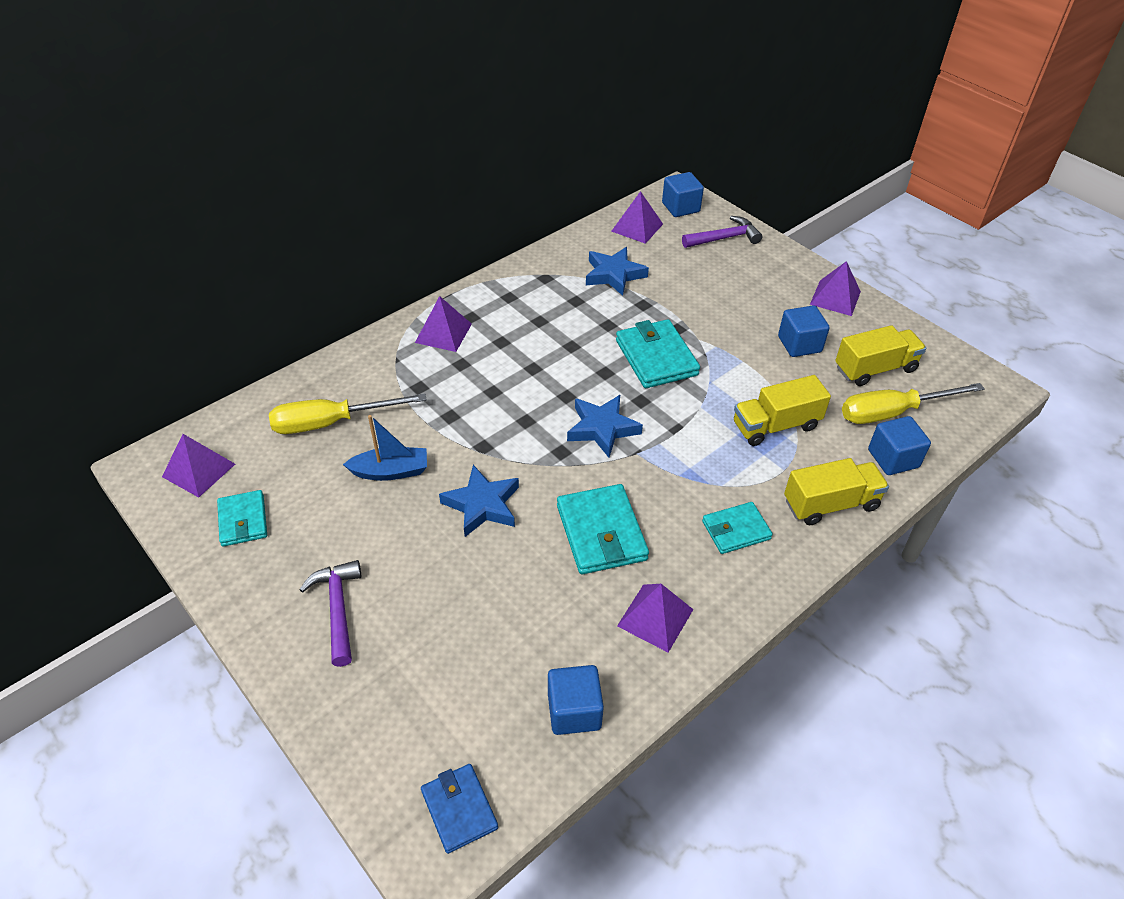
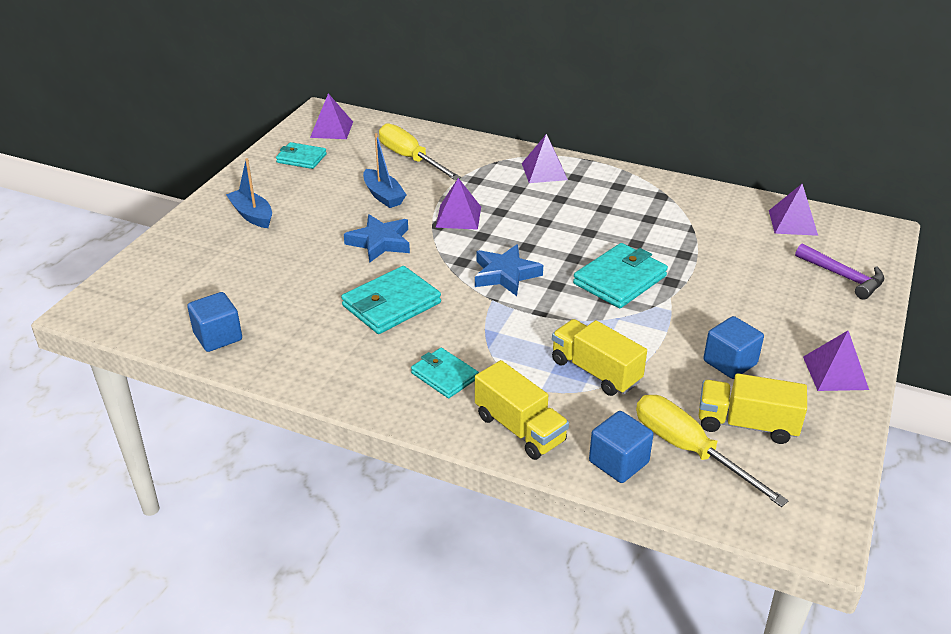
camera: 65 degrees right, 10 degrees down
turquoise wallet [217,490,267,547] -> turquoise wallet turned 60 degrees clockwise [276,142,327,169]
purple hammer [299,560,361,667] -> blue boat [226,158,272,228]
blue wallet [421,764,498,854] -> none
blue star [586,247,649,296] -> none
purple pyramid [617,584,694,652] -> purple pyramid moved to [435,178,481,230]
blue cube [662,172,704,217] -> none
yellow truck [835,325,926,386] -> yellow truck turned 150 degrees clockwise [699,373,807,444]

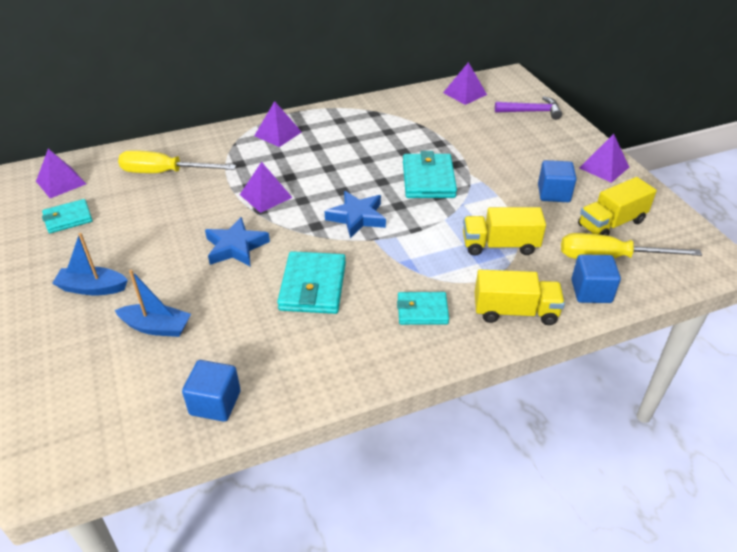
camera: 45 degrees left, 5 degrees up
blue boat [363,133,406,208] -> blue boat moved to [115,270,191,337]

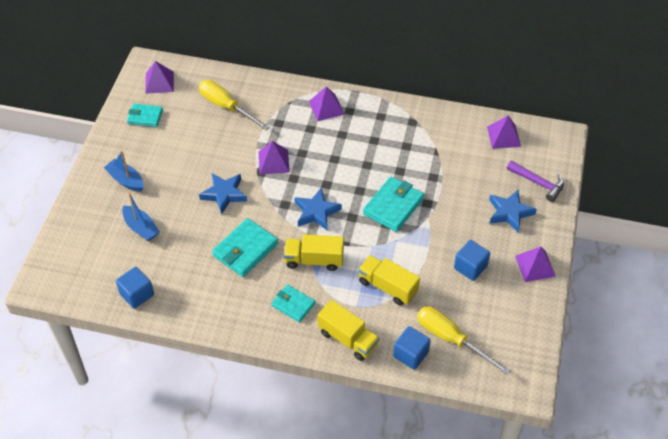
camera: 35 degrees right, 10 degrees up
yellow truck [578,177,657,236] -> yellow truck moved to [284,234,344,271]
none -> blue star [489,190,537,233]

